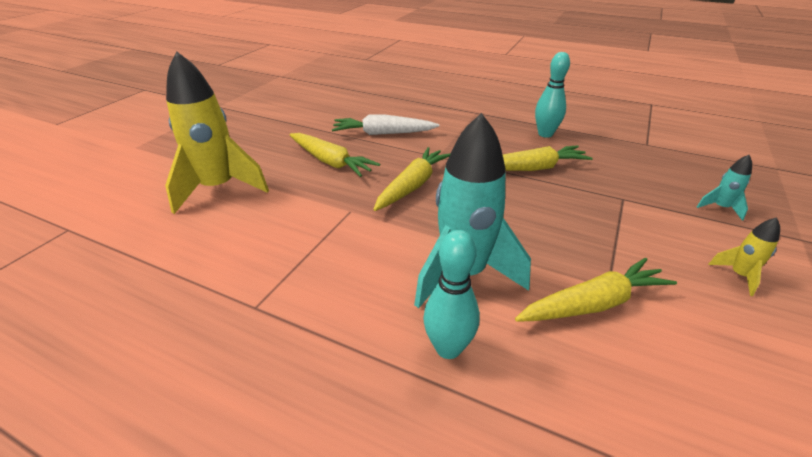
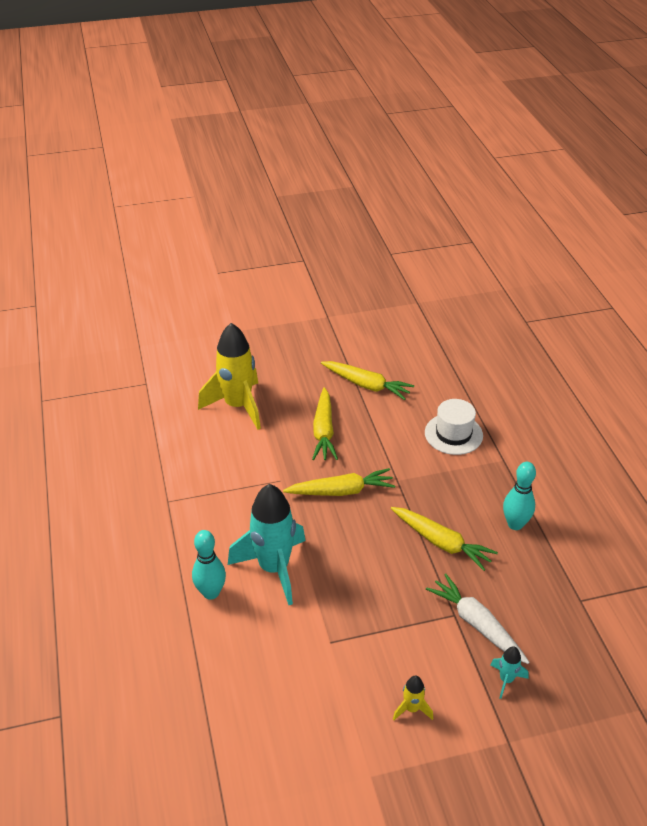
camera: 50 degrees right, 5 degrees up
white carrot [332,114,439,135] -> white carrot moved to [426,573,529,664]
yellow carrot [515,257,677,322] -> yellow carrot moved to [321,361,414,400]
none -> white hat [425,399,483,455]

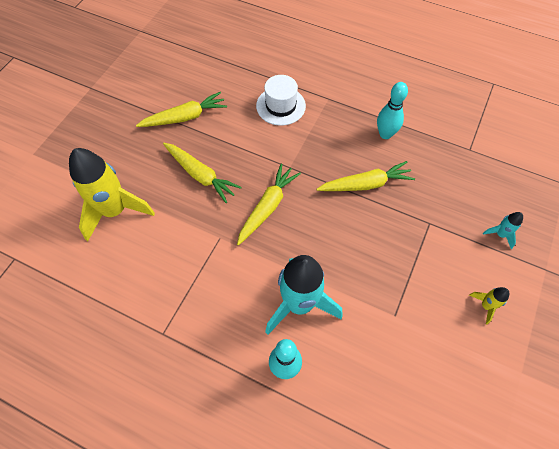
camera: 50 degrees left, 20 degrees up
white carrot [426,573,529,664] -> none

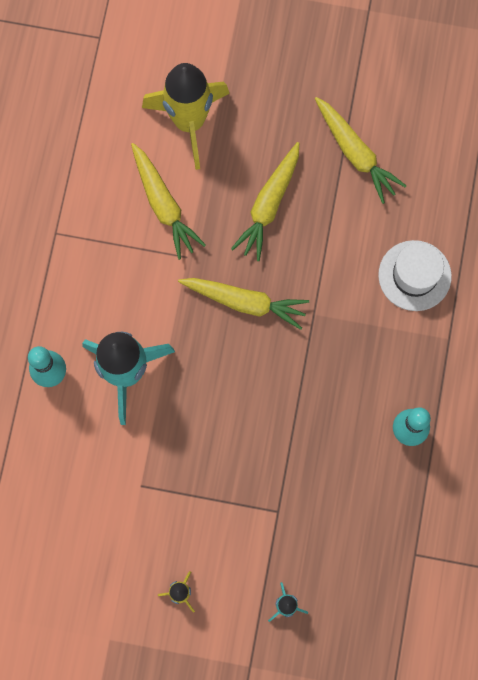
camera: 75 degrees right, 15 degrees up
yellow carrot [316,161,415,191] -> yellow carrot moved to [131,143,206,260]

